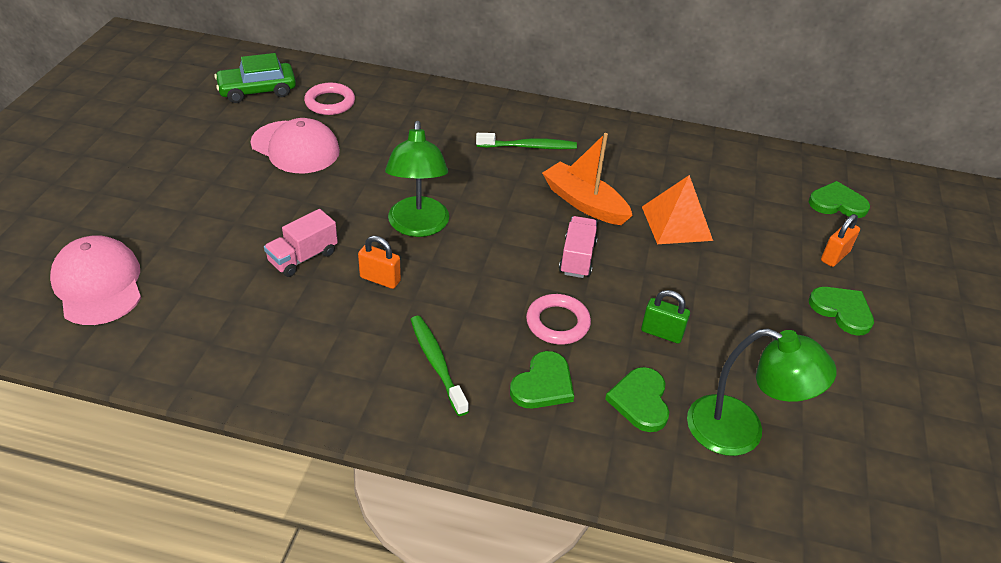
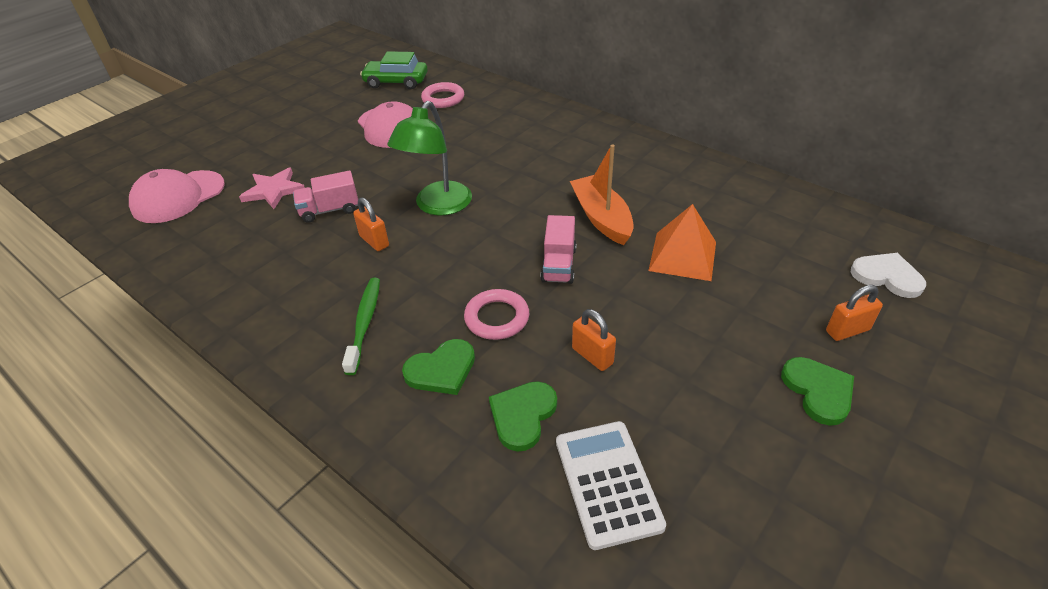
camera: 30 degrees right, 0 degrees up
pink cap [50,235,141,325] -> pink cap turned 135 degrees counterclockwise [129,169,225,223]
green toothbrush [476,133,577,149] -> none
pink truck [559,216,597,278] -> pink truck turned 150 degrees clockwise [540,215,577,284]
green padlock [641,290,690,344] -> orange padlock [572,309,616,371]
green lamp [687,328,836,456] -> white calculator [556,421,666,550]
green heart [809,181,870,218] -> white heart [851,253,926,298]
none -> pink star [239,168,305,209]

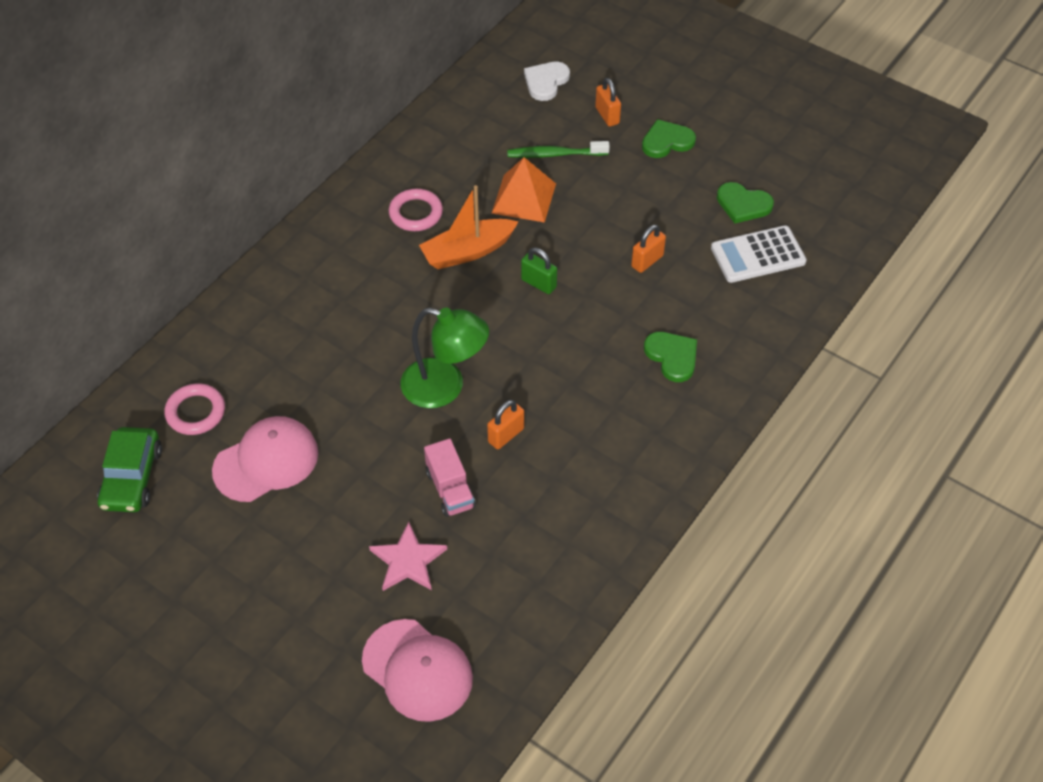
camera: 95 degrees left, 10 degrees up
green toothbrush [342,278,380,375] -> green toothbrush moved to [507,141,610,158]
pink ring [464,289,529,340] -> pink ring moved to [389,189,443,231]
green heart [489,381,557,452] -> green heart moved to [717,182,774,223]
pink truck [540,215,577,284] -> green padlock [521,248,557,294]

